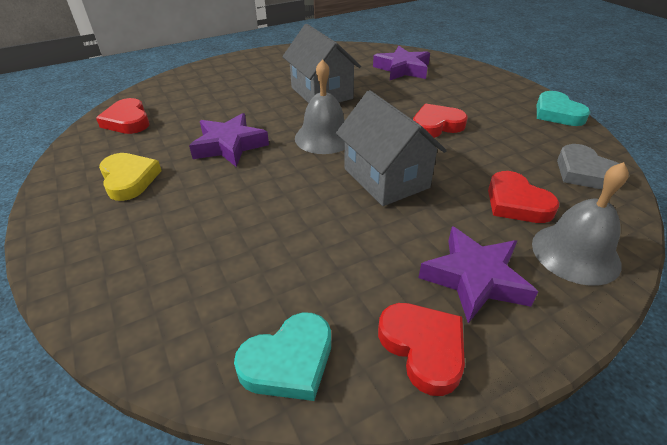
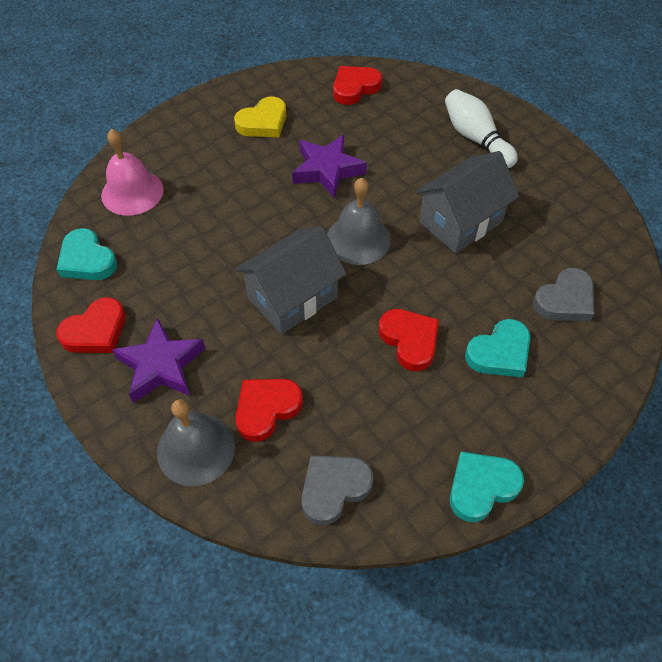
camera: 80 degrees right, 15 degrees up
purple star [373,46,430,80] -> grey heart [533,268,594,321]
none -> pink bell [101,129,164,216]
none -> white bowling pin [445,89,518,168]
none -> turquoise heart [465,319,531,377]

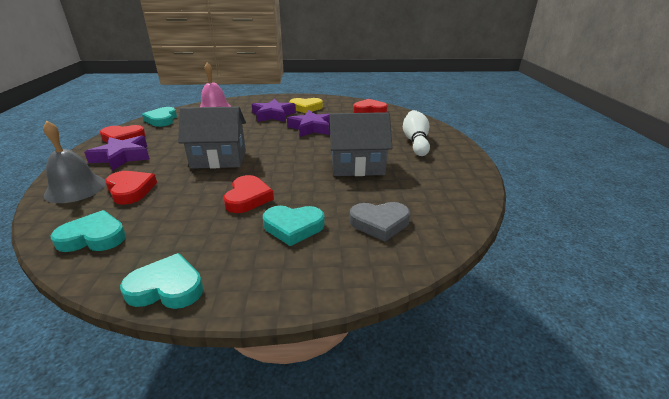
camera: 35 degrees right, 25 degrees down
red heart [235,379,303,442] -> red heart turned 60 degrees clockwise [105,171,157,205]
grey heart [301,456,374,525] -> turquoise heart [50,210,126,252]
grey bell [327,178,391,265] -> none
none -> purple star [252,99,296,122]

